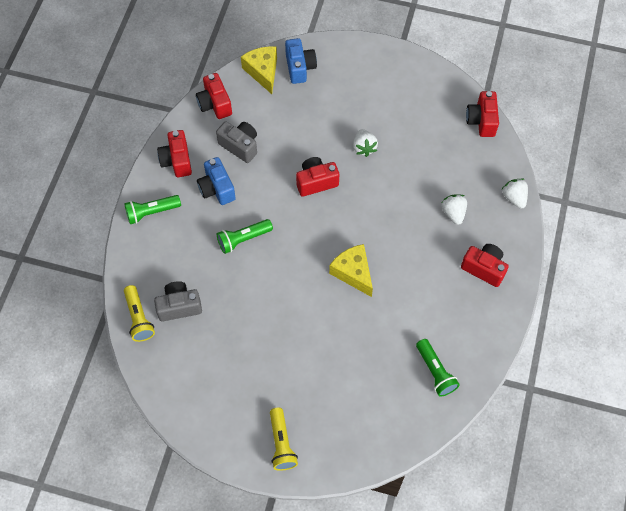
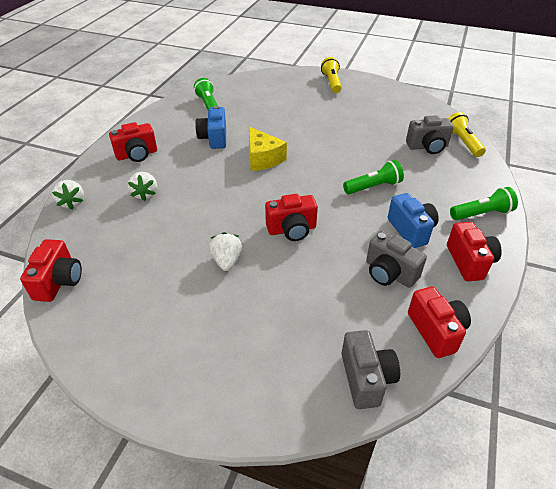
camera: 175 degrees left, 20 degrees down
yellow cheese [241,46,277,94] -> grey camera [341,330,400,409]
blue camera [285,38,317,84] -> blue camera moved to [195,105,226,149]
red camera [461,244,509,287] -> red camera turned 60 degrees counterclockwise [109,122,157,162]

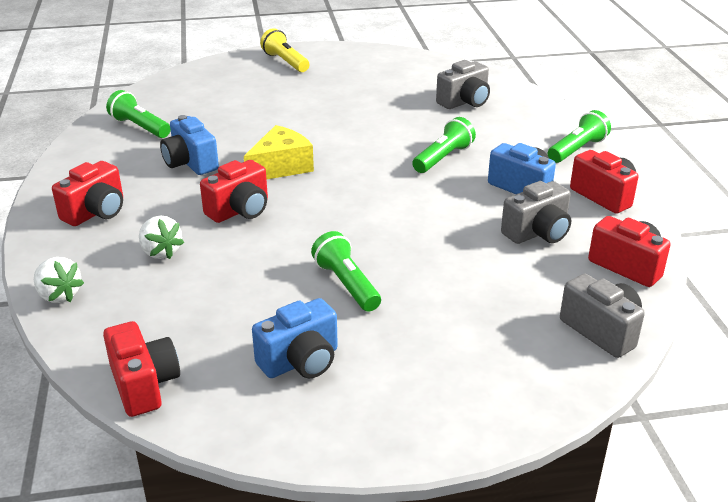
camera: 30 degrees left, 10 degrees down
white strawberry [209,232,242,271] -> green flashlight [311,231,381,312]
yellow cheese [249,127,287,171] -> yellow cheese turned 75 degrees counterclockwise [244,125,314,179]
red camera [265,194,318,241] -> red camera moved to [200,160,268,223]
grey camera [366,231,427,288] -> grey camera turned 45 degrees counterclockwise [501,181,571,244]
yellow flashlight [448,112,486,157] -> none
none -> blue camera [252,298,338,378]

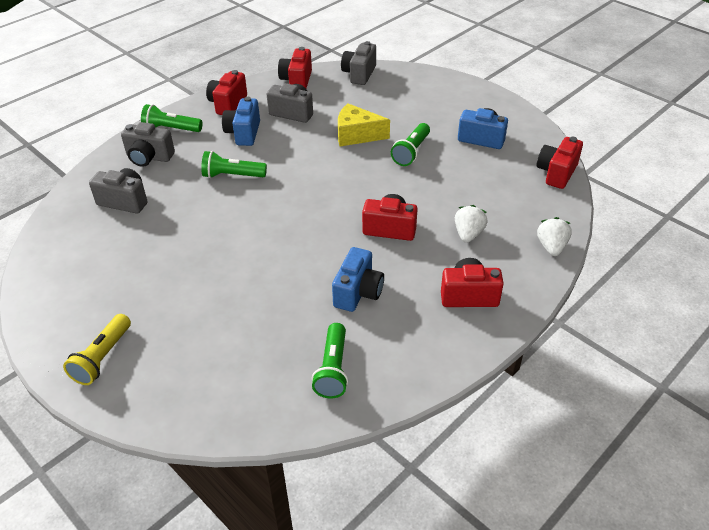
camera: 125 degrees left, 10 degrees up
yellow cheese [244,125,314,179] -> yellow cheese moved to [338,103,390,146]
none -> grey camera [121,122,175,167]

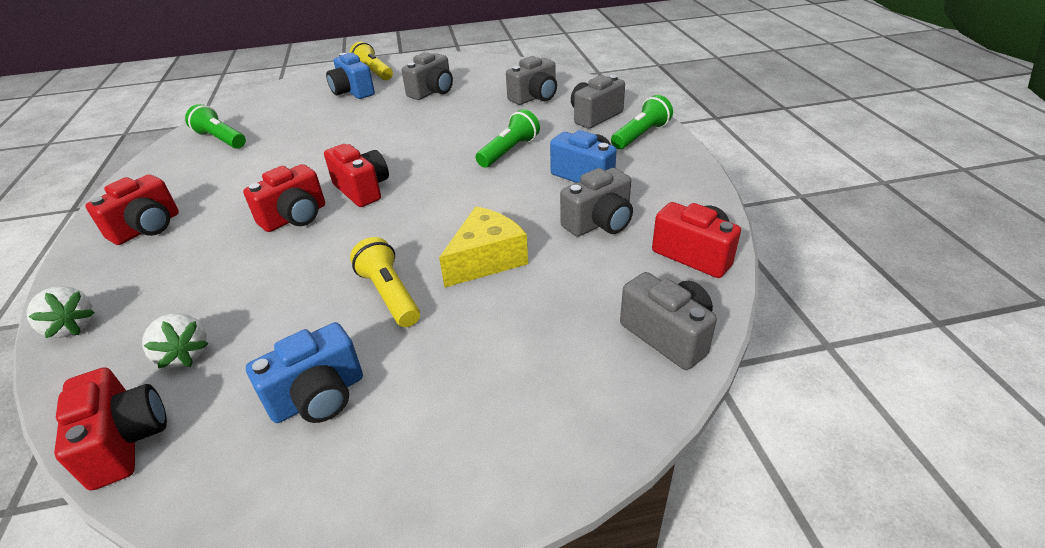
camera: 125 degrees right, 5 degrees down
red camera [206,70,247,115] -> red camera moved to [324,144,389,207]
blue camera [332,247,384,312] -> blue camera moved to [326,53,375,99]
green flashlight [391,123,430,166] -> yellow flashlight [350,237,420,327]
white strawberry [455,205,488,243] -> white strawberry moved to [142,313,209,368]
none -> grey camera [402,52,453,100]

